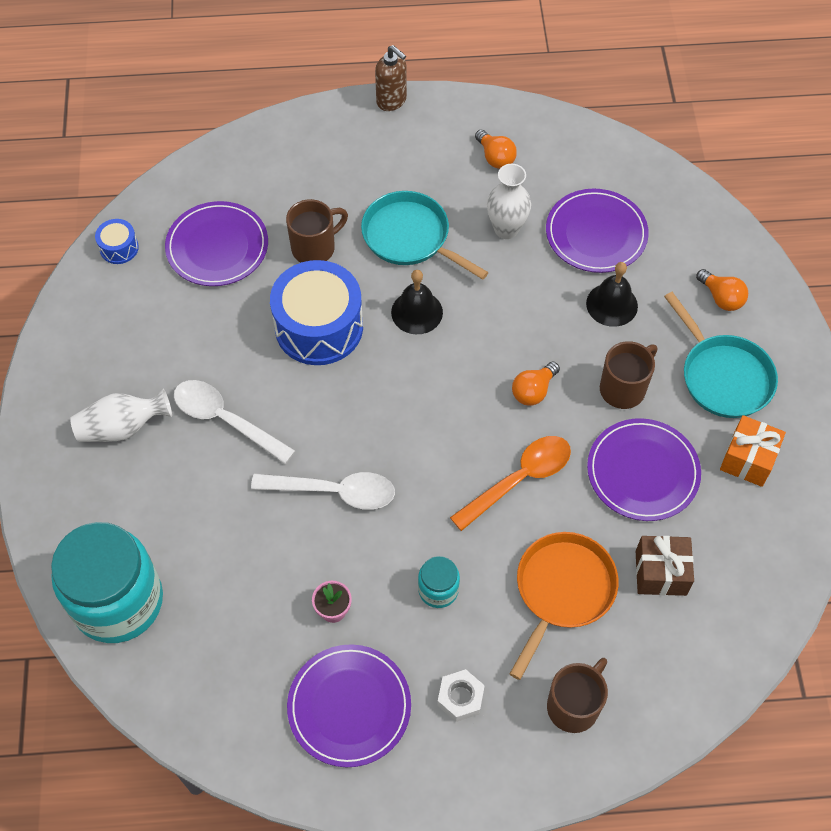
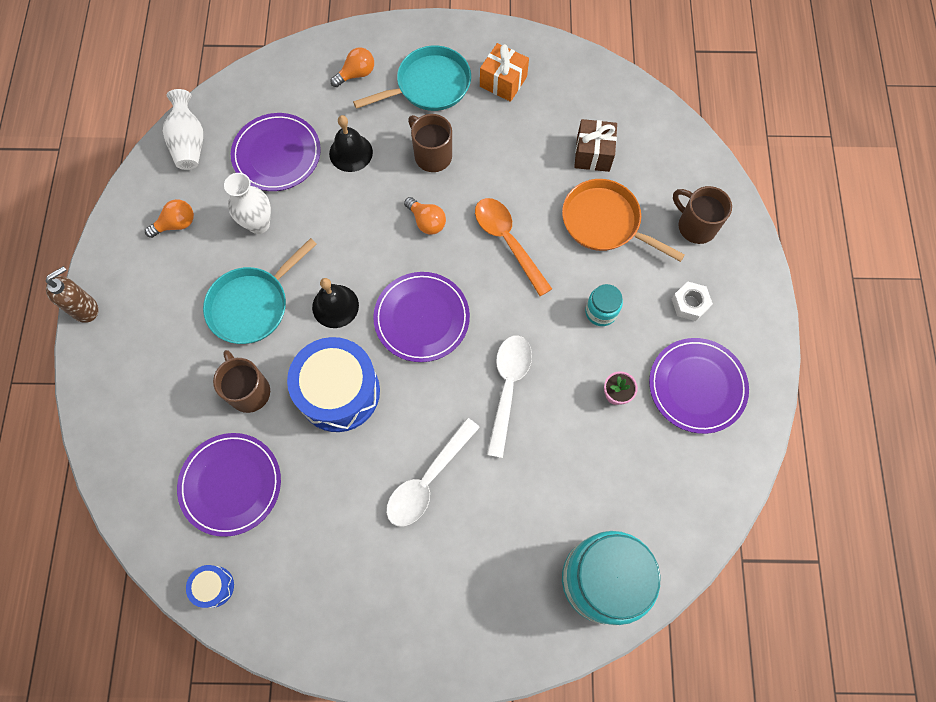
camera: 85 degrees left, 10 degrees up
white vase [70,389,172,442] -> white vase moved to [163,89,203,170]
purple plate [587,418,701,521] -> purple plate moved to [373,272,470,362]

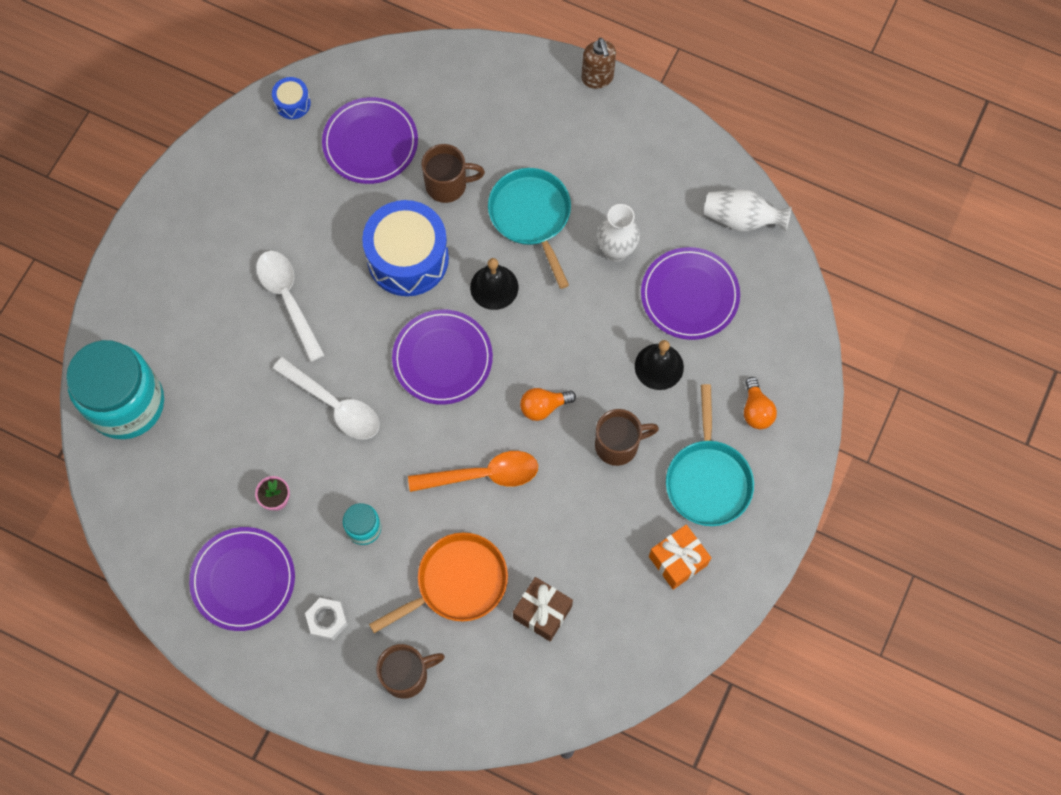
camera: 115 degrees right, 0 degrees up
orange light bulb [145,199,194,238] -> none

